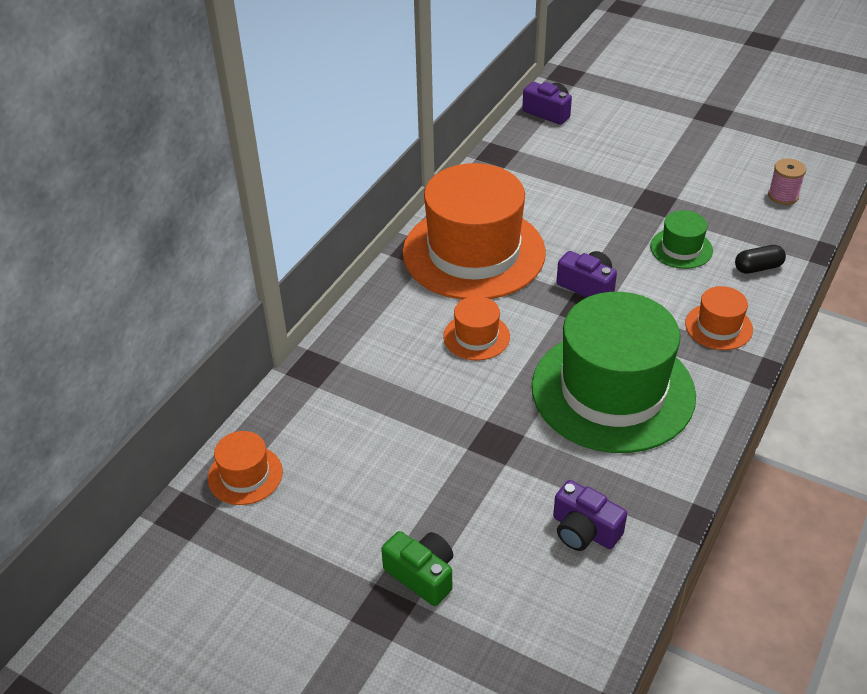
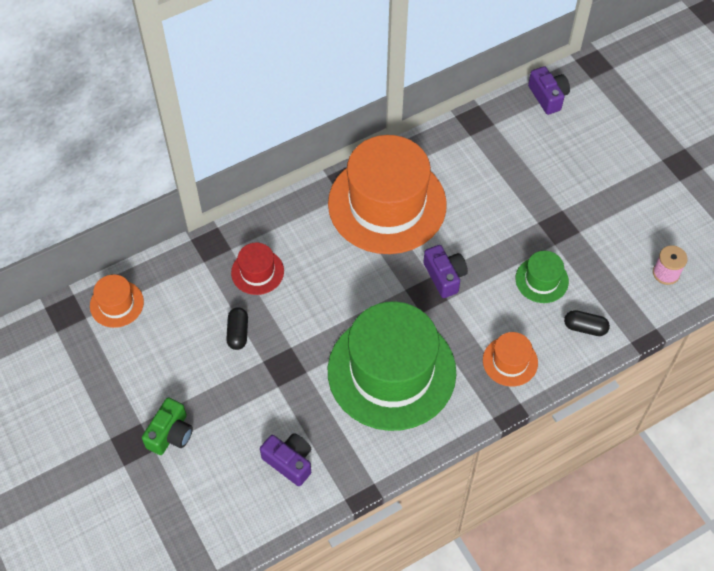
camera: 30 degrees right, 15 degrees up
green camera [381,531,453,606] -> green camera turned 45 degrees clockwise [142,397,193,455]
orange hat [443,296,510,361] -> none
purple camera [553,480,627,551] -> purple camera turned 150 degrees clockwise [260,433,311,486]
none -> black capsule [226,307,248,350]
none -> red hat [231,243,284,295]

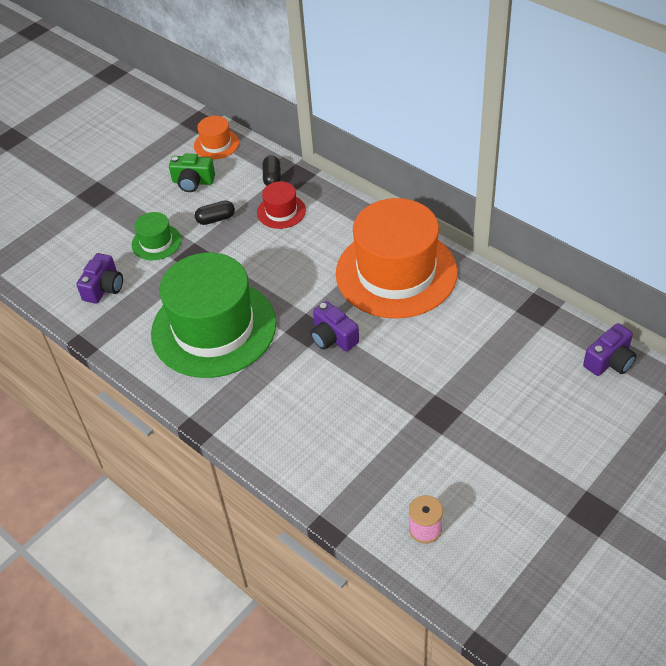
camera: 75 degrees right, 10 degrees down
green camera [142,397,193,455] -> green camera moved to [169,153,215,192]
purple camera [423,245,468,298] -> purple camera turned 90 degrees clockwise [310,301,359,351]
orange hat [483,332,538,387] -> none
green hat [515,251,569,303] -> green hat moved to [132,212,181,260]
black capsule [564,310,610,336] -> black capsule moved to [263,155,281,186]

